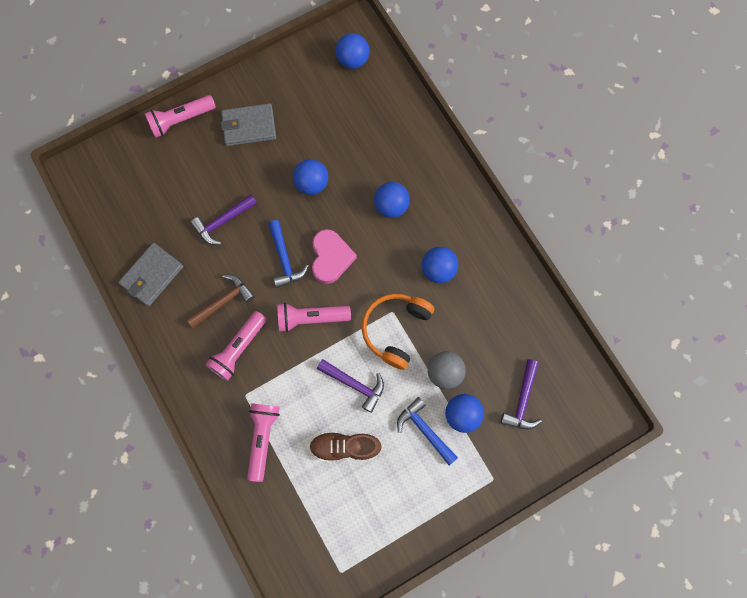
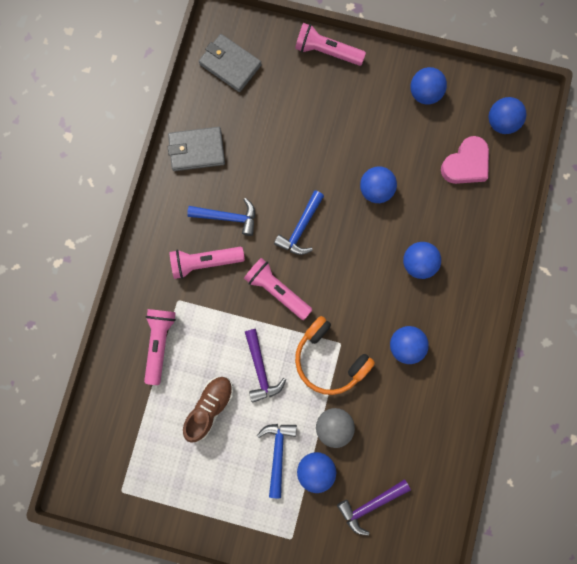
camera: 45 degrees right, 5 degrees up
brown hammer [186,275,255,328] -> blue hammer [187,198,255,236]
purple hammer [190,194,257,245] -> none
grey wallet [221,103,276,146] -> grey wallet moved to [199,34,262,92]
pink flashlight [247,403,280,482] -> pink flashlight turned 45 degrees counterclockwise [144,309,176,385]
brown shoe [309,432,382,462] -> brown shoe turned 75 degrees clockwise [183,377,233,443]
pink heart [312,229,357,284] -> pink heart moved to [441,136,489,184]
orange headphones [362,293,434,370] -> orange headphones turned 120 degrees counterclockwise [295,316,375,395]
none -> blue ball [410,67,447,105]

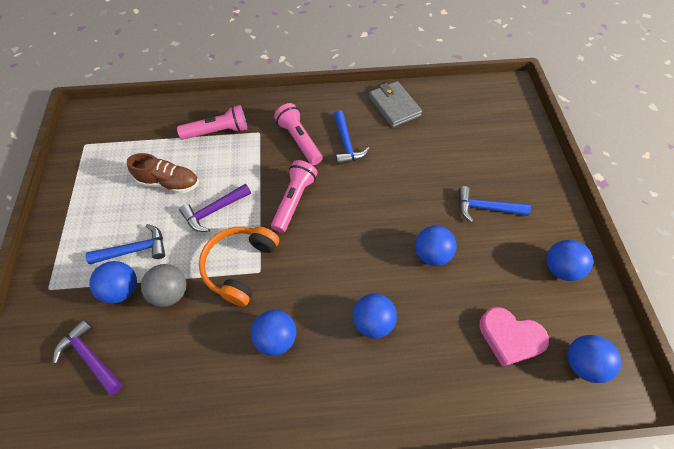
camera: 70 degrees right, 20 degrees down
grey wallet [199,34,262,92] -> none
blue hammer [274,190,324,255] -> blue hammer moved to [458,186,531,222]
pink flashlight [295,23,366,66] -> none

